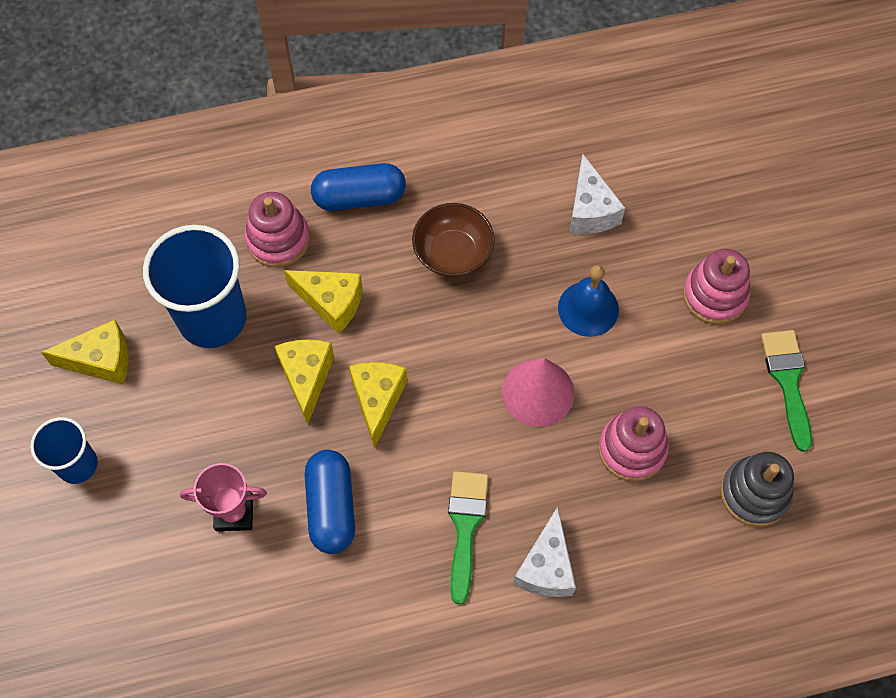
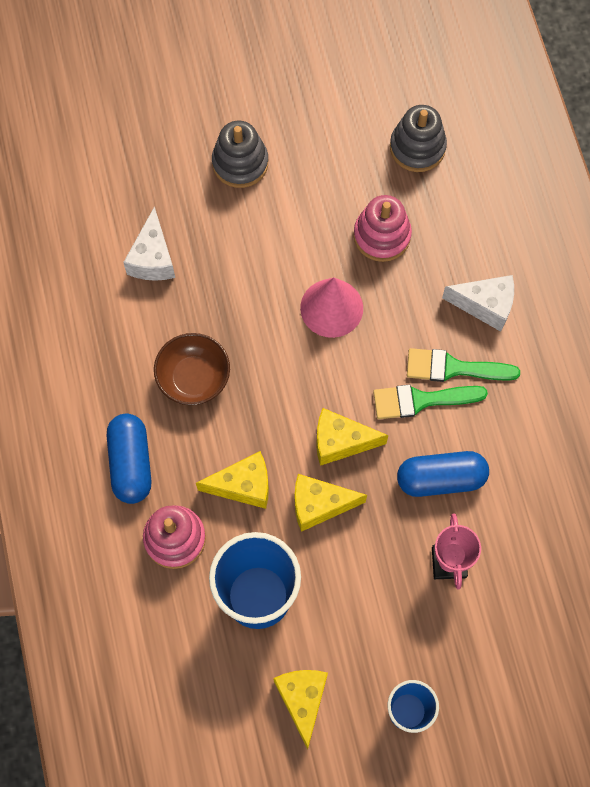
camera: 90 degrees left, 5 degrees up
yellow cheese [284,270,363,334] -> yellow cheese turned 60 degrees clockwise [196,451,269,509]
blue bell [558,265,619,337] -> none
white cheese [569,154,625,234] -> white cheese turned 105 degrees clockwise [123,206,175,281]
pink stacking toy [683,249,751,324] -> grey stacking toy [212,121,268,188]
green brush [761,330,812,452] -> green brush moved to [373,385,488,419]

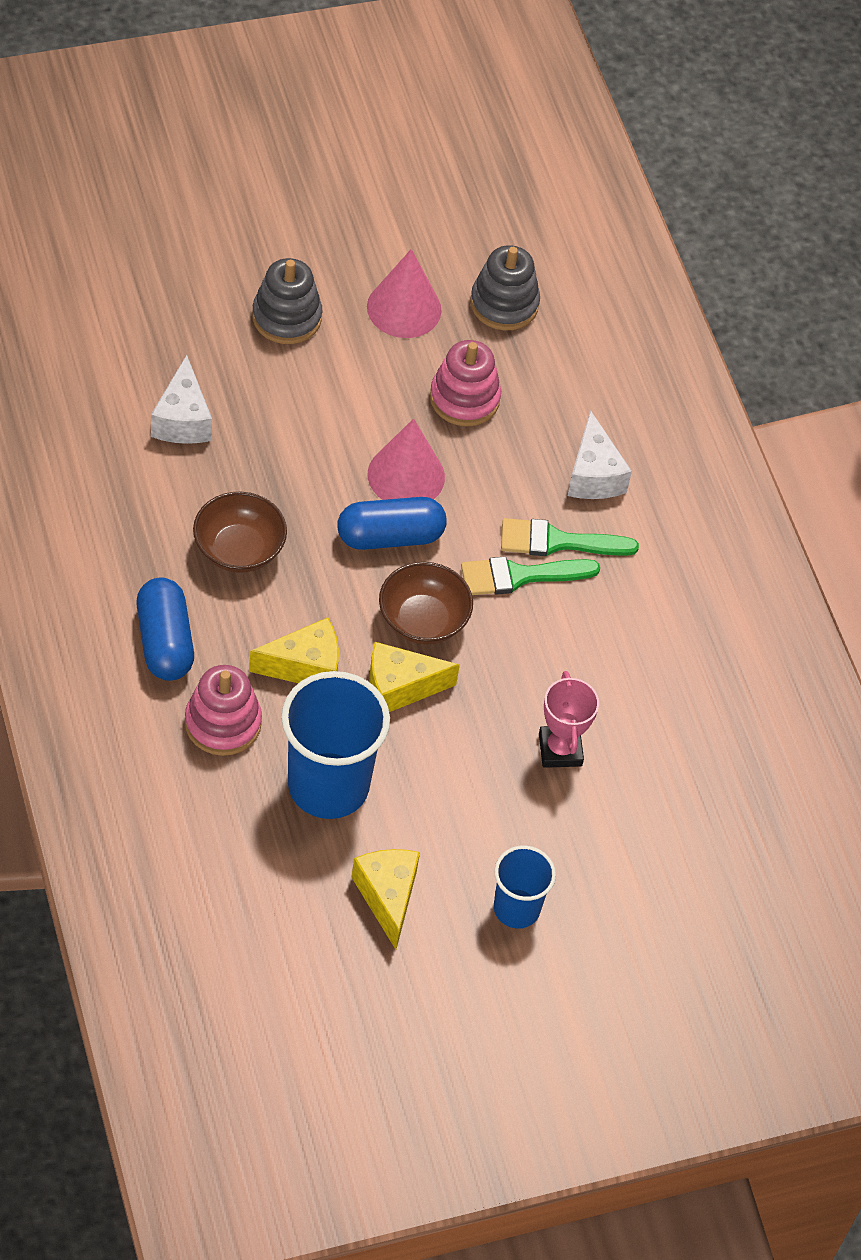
camera: 10 degrees left, 15 degrees down
yellow cheese [316,408,388,466] -> brown bowl [379,562,473,644]
blue capsule [397,451,489,497] -> blue capsule moved to [337,497,447,550]
white cheese [442,275,514,332] -> white cheese turned 75 degrees clockwise [568,410,632,499]
none -> pink cone [367,249,442,338]

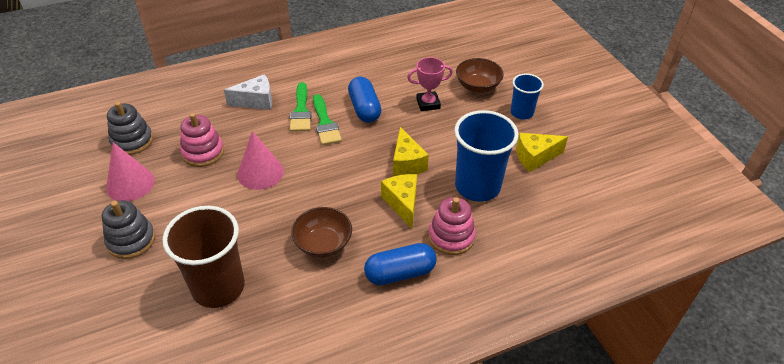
camera: 90 degrees left, 10 degrees down
white cheese [151,355,212,444] -> brown cup [162,206,245,308]
blue capsule [337,497,447,550] -> blue capsule moved to [348,77,381,123]
brown bowl [379,562,473,644] -> brown bowl moved to [456,58,504,93]

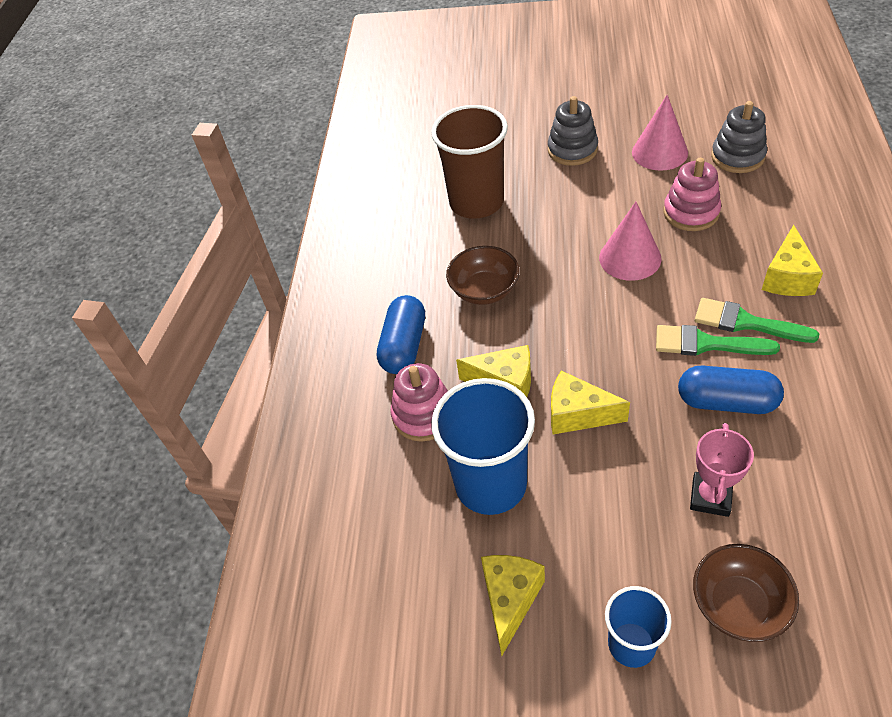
camera: 125 degrees right, 5 degrees up
white cheese [224,74,272,110] -> yellow cheese [762,225,823,296]

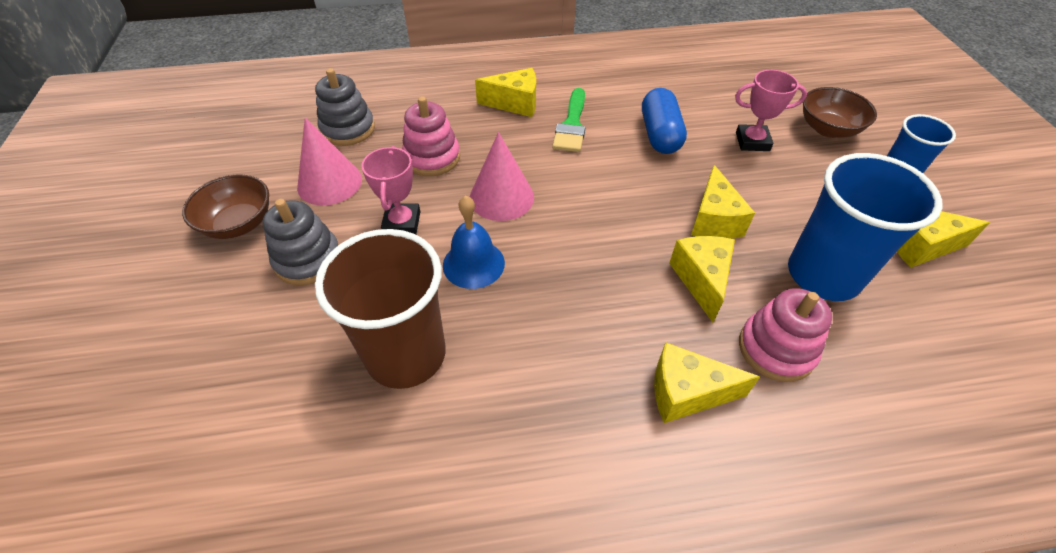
camera: 110 degrees left, 0 degrees up
blue capsule [377,295,425,374] -> yellow cheese [654,342,760,423]
brown bowl [446,246,520,305] -> brown bowl moved to [182,175,269,239]
green brush [656,325,780,356] -> none
none -> pink trophy [361,146,420,234]
none -> blue bell [443,195,505,289]

